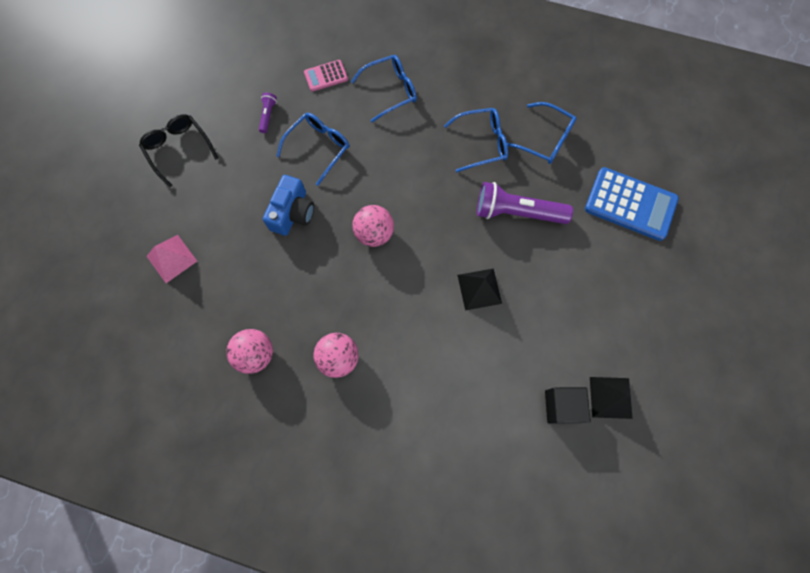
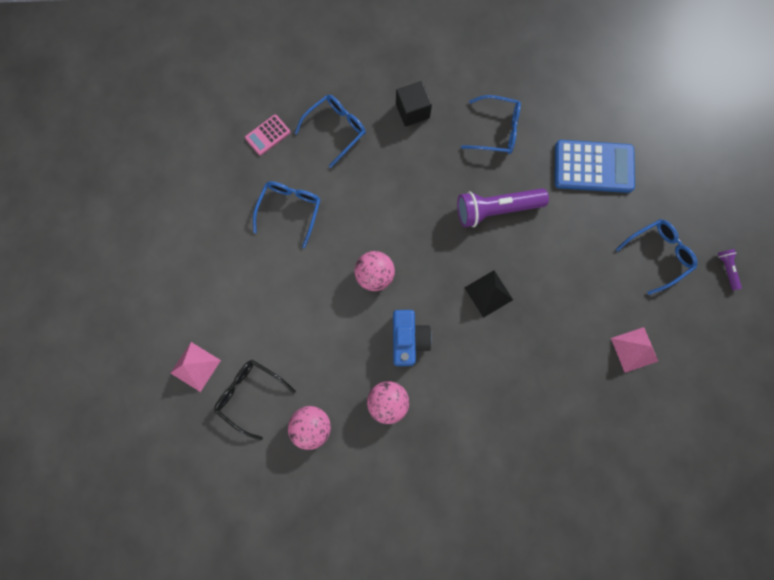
camera: 20 degrees left, 5 degrees up
black glasses [139,114,219,187] -> black glasses moved to [214,360,296,440]
purple flashlight [259,92,277,133] -> purple flashlight moved to [718,249,742,290]
blue camera [263,175,314,236] -> blue camera moved to [393,310,432,366]
blue glasses [444,108,508,172] -> blue glasses moved to [616,219,698,295]
black cube [545,387,591,423] -> black cube moved to [396,81,432,127]
black pyramid [590,377,633,419] -> pink pyramid [611,327,658,373]

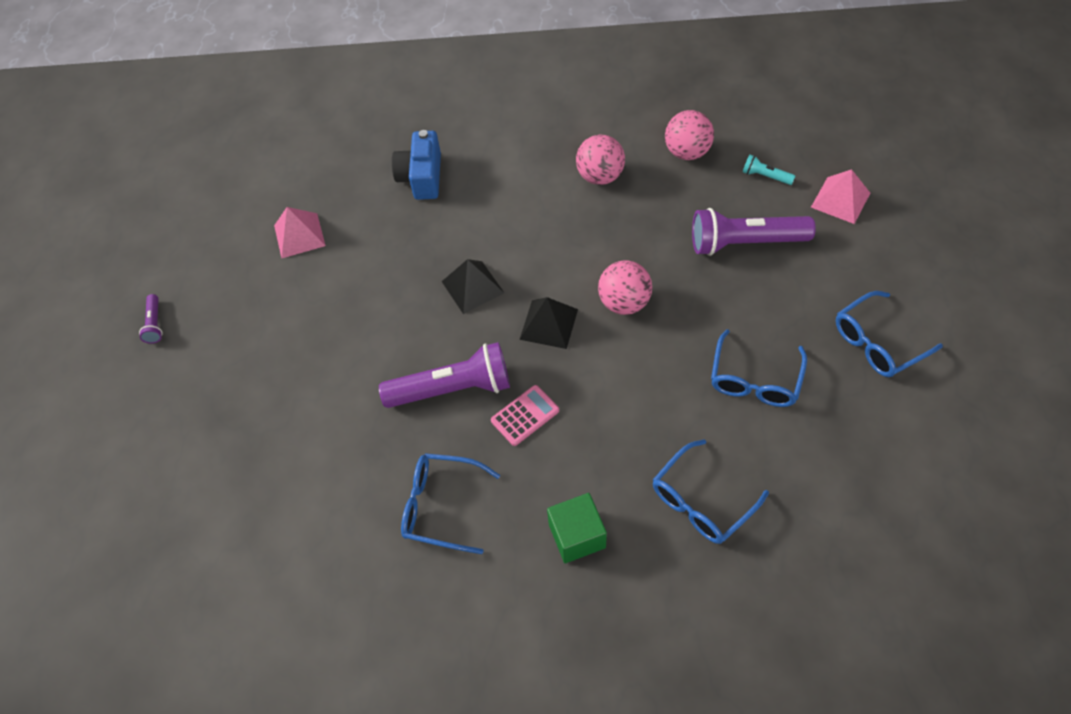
camera: 175 degrees left, 20 degrees down
black glasses [214,360,296,440] -> turquoise flashlight [743,155,795,185]
pink calculator [245,114,291,156] -> pink calculator moved to [491,385,559,446]
blue camera [393,310,432,366] -> blue camera moved to [392,130,441,200]
black cube [396,81,432,127] -> green cube [547,493,607,563]
blue calculator [555,140,635,193] -> none
blue glasses [616,219,698,295] -> blue glasses moved to [836,291,943,377]
none -> black pyramid [519,297,578,349]
none -> purple flashlight [692,208,816,256]

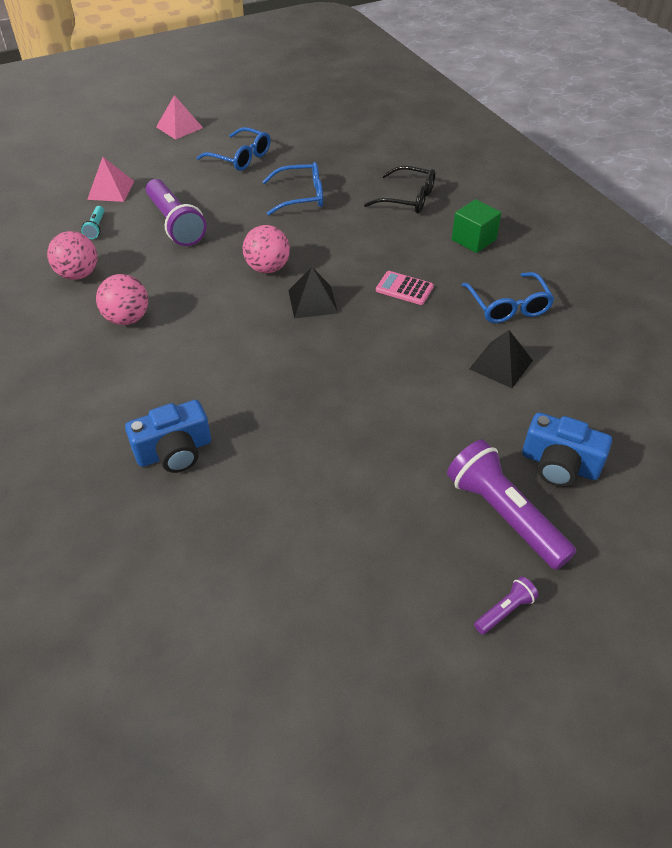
camera: 120 degrees left, 10 degrees down
pink pyramid [274,207,326,258] -> pink pyramid moved to [156,95,203,140]
purple flashlight [379,342,510,408] -> purple flashlight moved to [447,440,576,570]
black pyramid [442,259,504,314] -> black pyramid moved to [469,330,533,388]
blue glasses [653,439,769,544] -> black glasses [364,166,435,213]
none -> blue camera [522,412,612,487]

